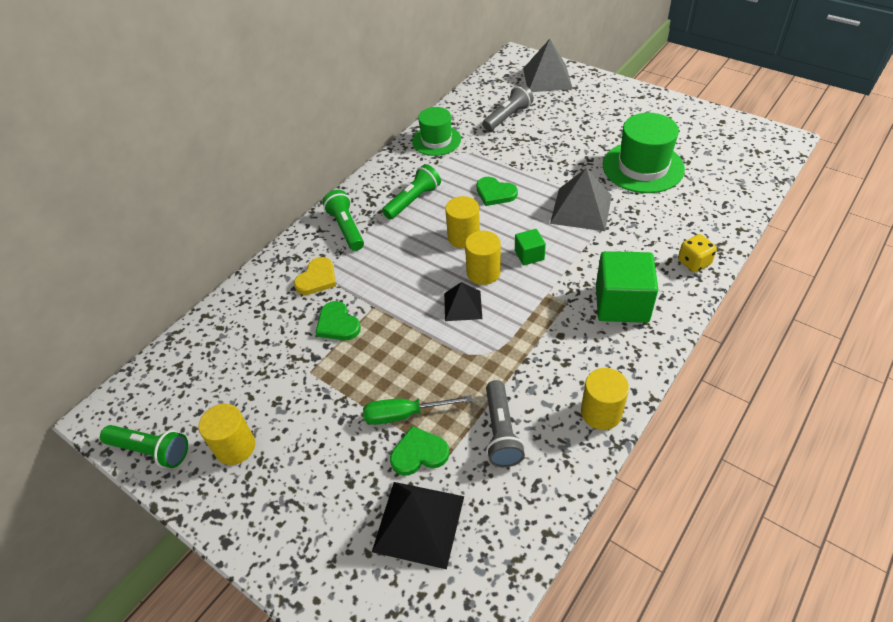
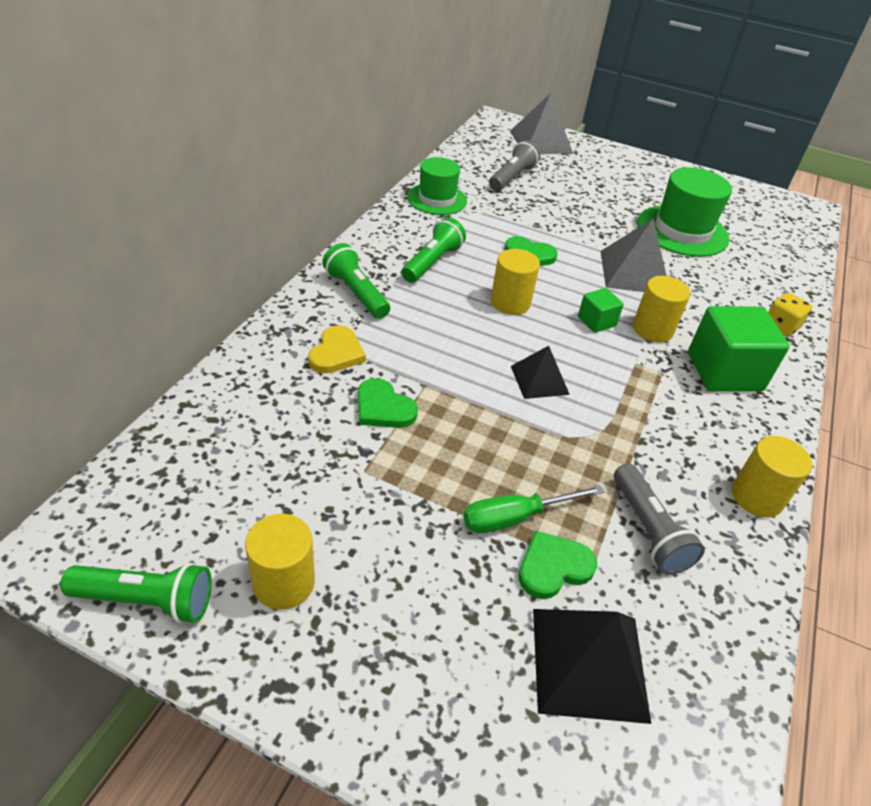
camera: 20 degrees left, 5 degrees down
yellow cylinder [465,231,501,285] -> yellow cylinder moved to [633,276,690,342]

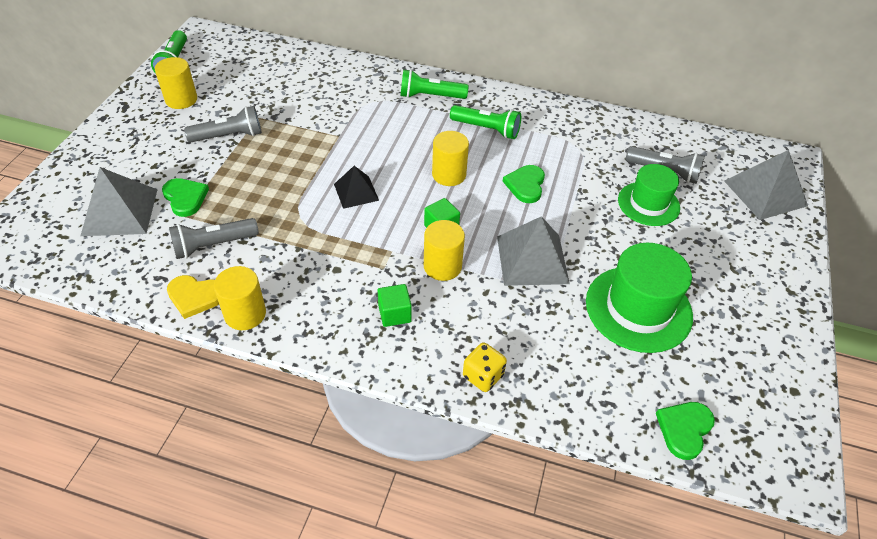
camera: 85 degrees right, 5 degrees up
yellow heart [308,325,366,373] -> yellow heart moved to [167,275,219,319]
green flashlight [322,243,390,319] -> green flashlight turned 135 degrees counterclockwise [400,69,469,99]
green heart [358,378,418,428] -> green heart moved to [656,402,715,460]
green hat [407,157,467,215] -> green hat moved to [618,164,680,226]
green screwdriver [463,485,604,533] -> none
black pyramid [533,609,651,724] -> grey pyramid [81,167,157,236]
green cube [688,306,790,392] -> green cube [378,284,412,327], size x0.50
none -> grey flashlight [184,106,262,142]

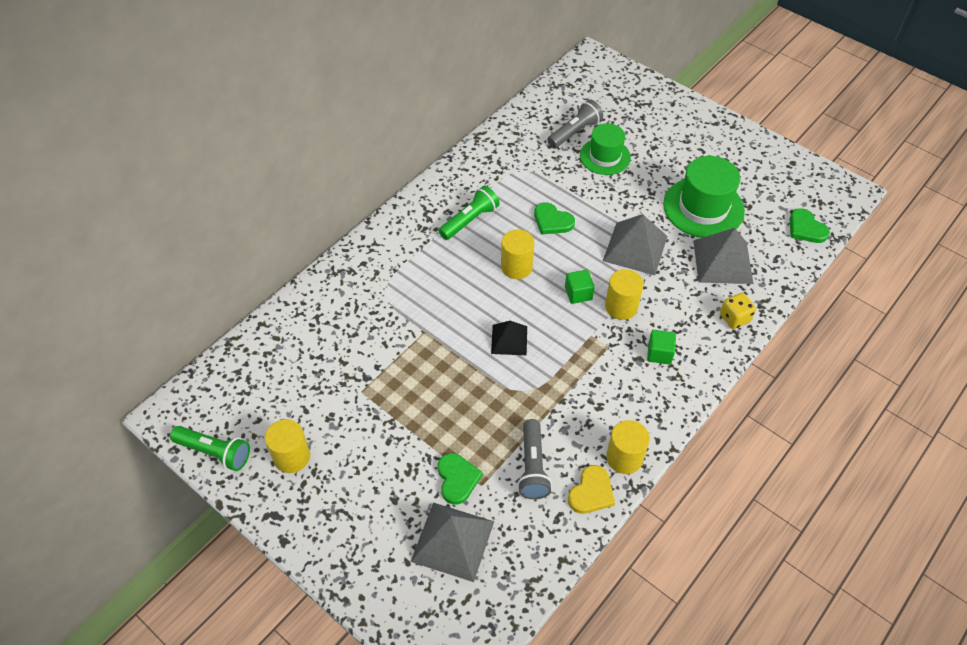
camera: 65 degrees left, 5 degrees up
green heart [162,178,209,217] -> green heart turned 90 degrees clockwise [438,453,483,505]
grey flashlight [184,106,262,142] -> none
green flashlight [400,69,469,99] -> none
grey pyramid [724,150,808,220] -> grey pyramid moved to [693,228,754,284]

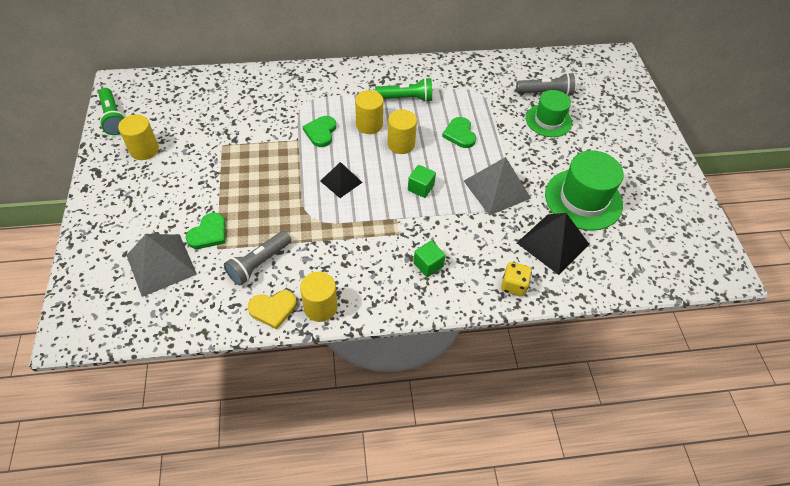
camera: 40 degrees right, 0 degrees up
yellow cylinder [605,269,644,320] -> yellow cylinder moved to [355,90,383,134]
grey pyramid [693,228,754,284] -> black pyramid [517,213,590,275]
green heart [790,208,830,243] -> green heart moved to [303,116,336,147]

